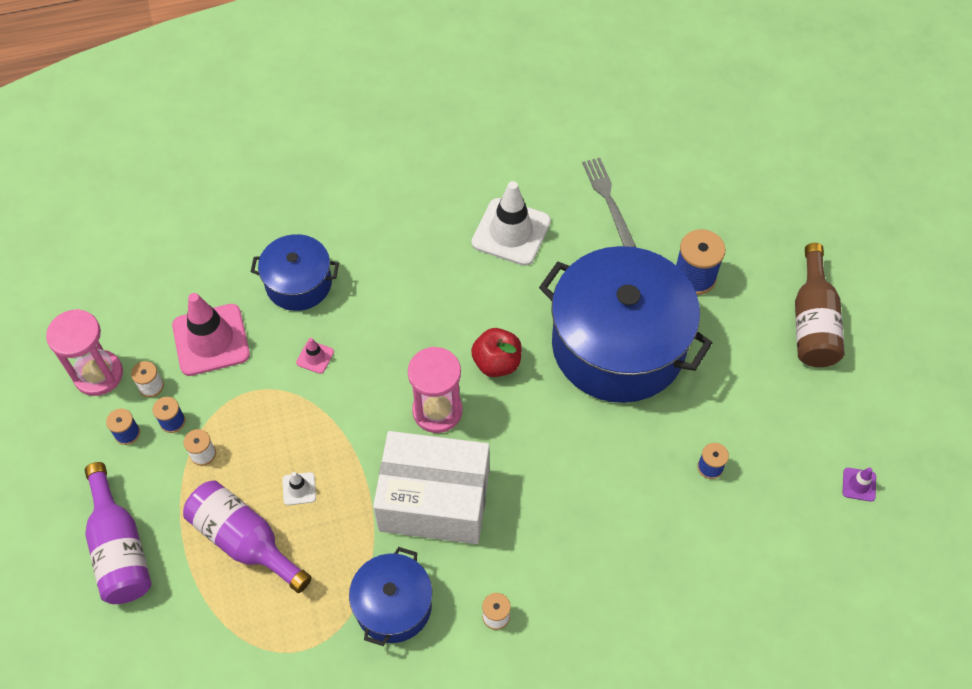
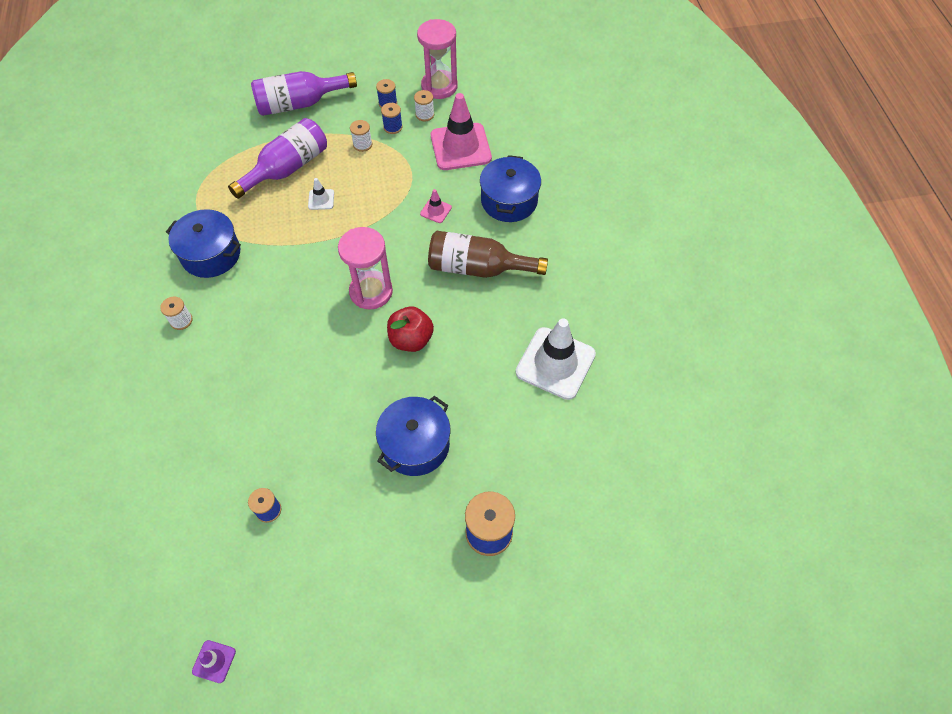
camera: 95 degrees right, 0 degrees up
white box [373,431,490,544] -> none
blue pot [539,246,712,403] -> blue pot [376,396,450,476], size x0.51
grey fork [582,158,636,247] -> none
brown bottle [795,243,845,367] -> brown bottle moved to [428,231,548,278]

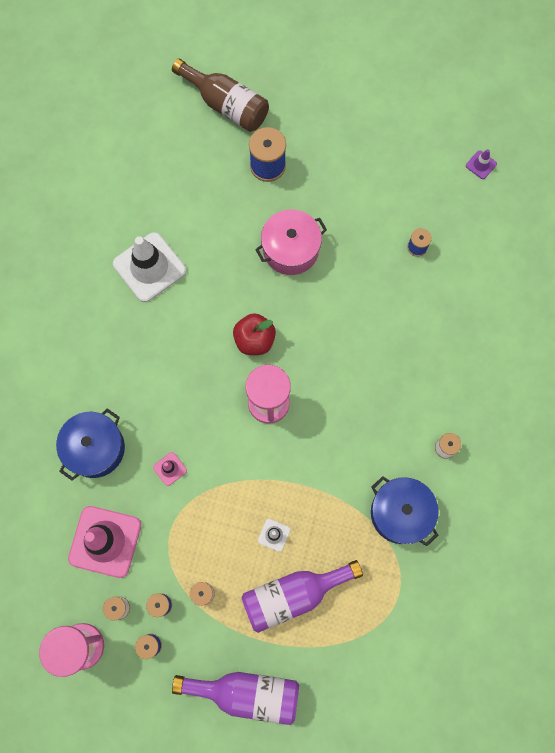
camera: 155 degrees left, 15 degrees up
blue pot [376,396,450,476] -> pink pot [255,210,327,275]
brown bottle [428,231,548,278] -> brown bottle moved to [172,59,269,132]

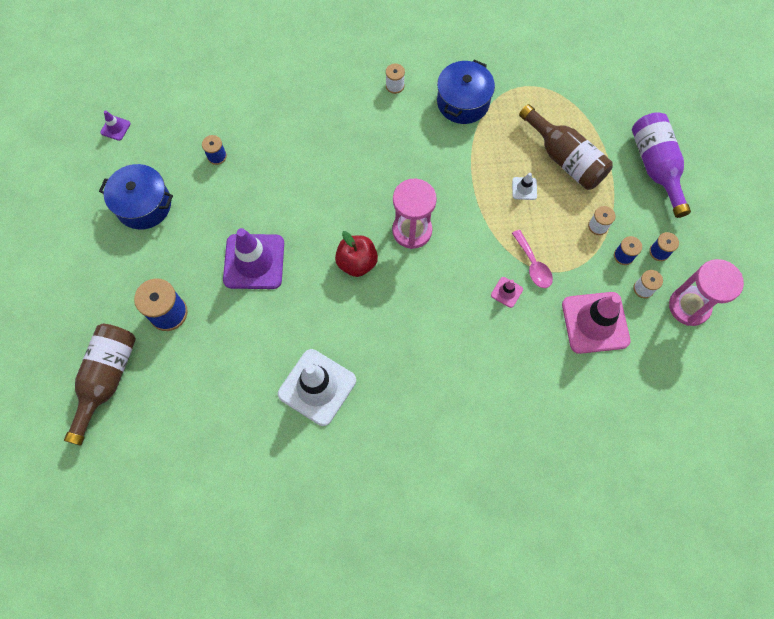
camera: 110 degrees left, 5 degrees down
blue pot [56,408,125,481] -> blue pot moved to [99,164,173,230]
purple bottle [242,560,363,633] -> brown bottle [519,104,613,190]
pink pot [255,210,327,275] -> purple traffic cone [223,228,284,289]
none -> pink spoon [512,230,553,288]

